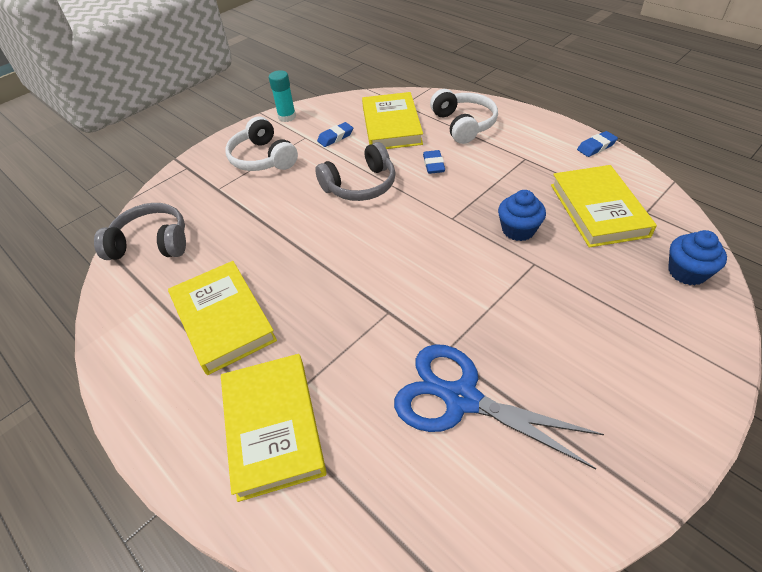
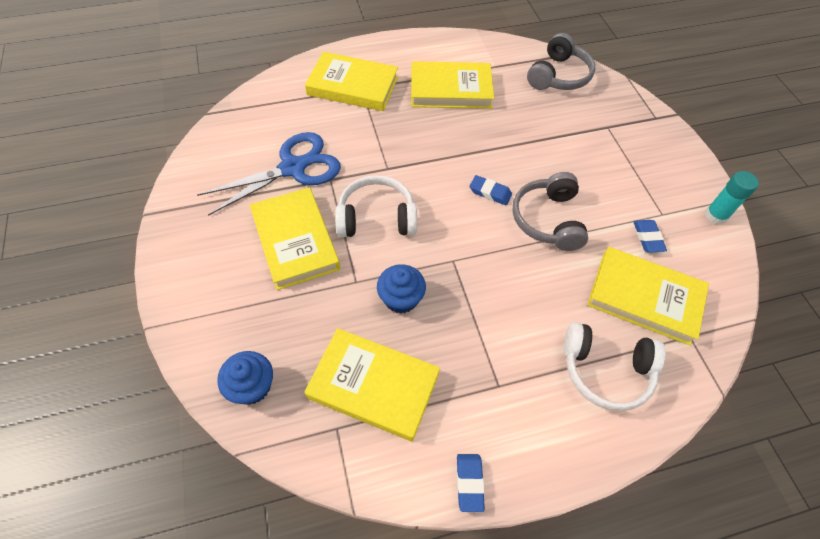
camera: 115 degrees right, 10 degrees up
white headphones [225,117,298,171] -> white headphones moved to [335,175,417,237]
blue eraser [423,150,445,174] -> blue eraser moved to [469,175,512,205]
none -> yellow book [250,187,340,290]

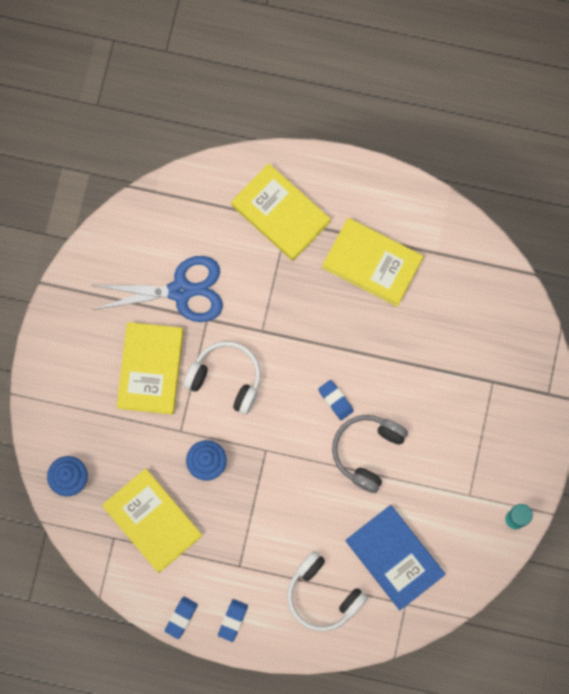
camera: 30 degrees right, 20 degrees up
grey headphones [527,33,595,90] -> none
yellow book [587,247,709,346] -> blue book [346,505,445,610]
blue eraser [633,220,667,253] -> blue eraser moved to [218,599,248,642]

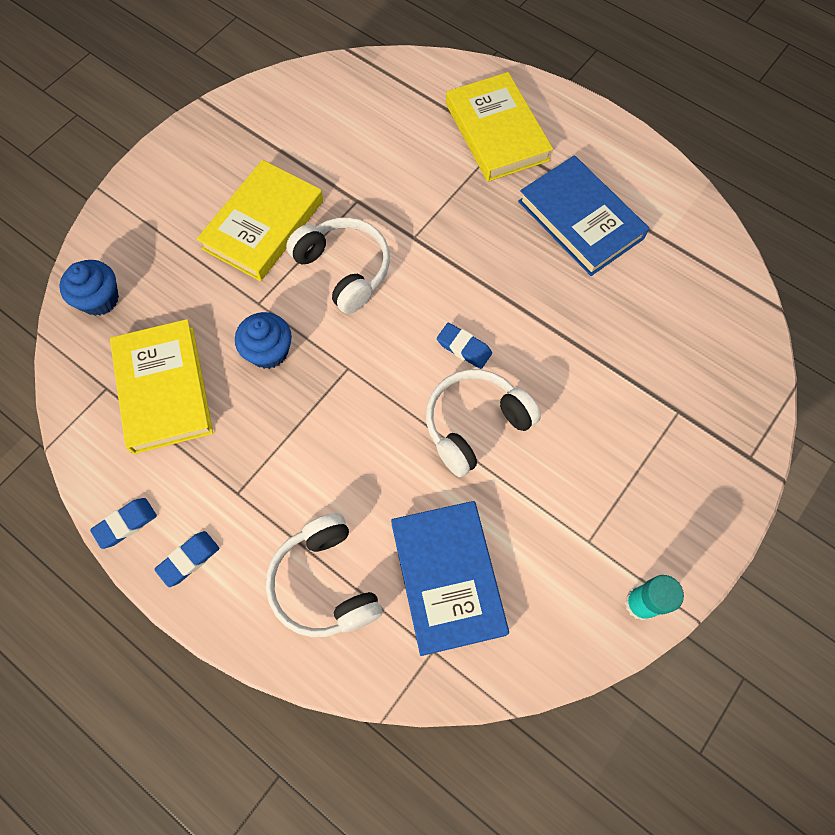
camera: 25 degrees right, 10 degrees down
blue scissors [90,256,223,322] -> none
blue eraser [318,380,354,420] -> blue eraser turned 45 degrees counterclockwise [437,323,492,369]
yellow book [322,218,424,307] -> blue book [518,155,650,276]
grey headphones [332,415,408,493] -> white headphones [426,369,541,477]

